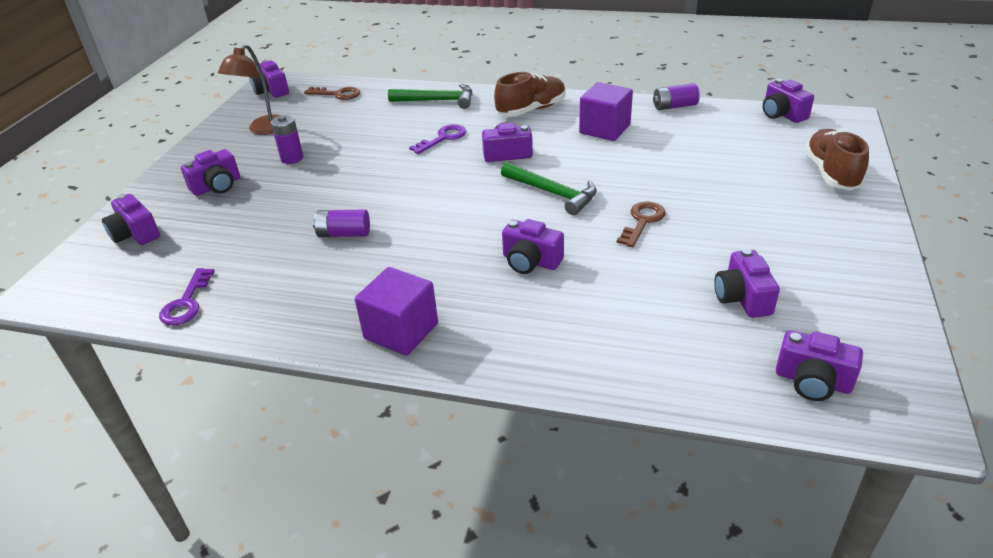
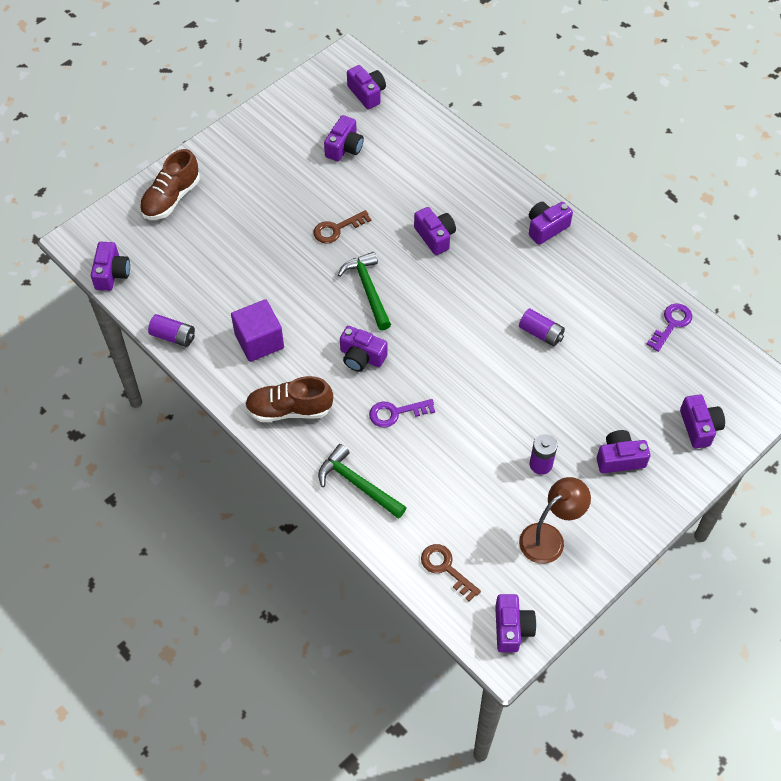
camera: 150 degrees left, 20 degrees up
purple cube [355,267,438,356] -> purple camera [529,202,573,245]

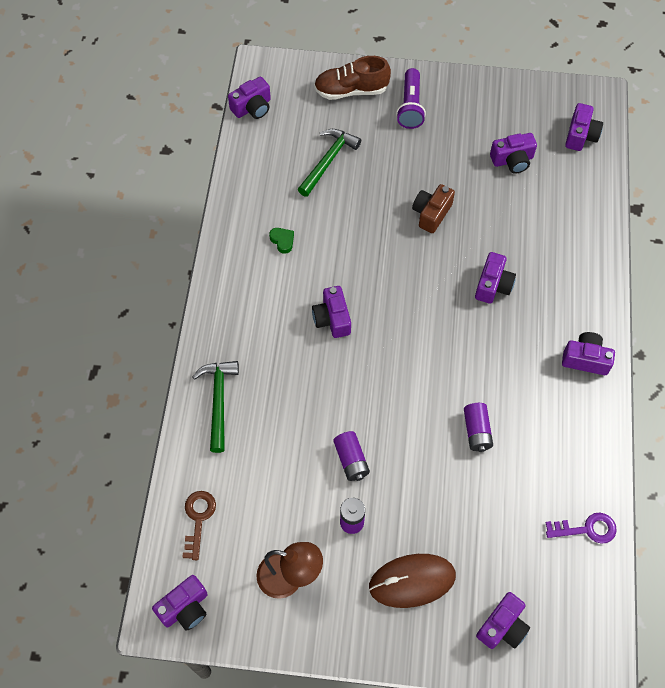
camera: 50 degrees right, 5 degrees up
purple battery [148,314,195,347] -> purple battery moved to [333,431,370,481]
purple cube [231,299,284,362] -> green heart [269,228,294,254]
brown shoe [245,376,333,422] -> none
brown key [314,210,371,243] -> brown camera [412,184,455,233]
green hammer [338,252,391,330] -> green hammer moved to [298,129,361,197]
purple key [369,399,435,428] -> none
purple camera [597,430,650,473] -> brown mouse [369,554,456,608]
none -> purple flashlight [396,68,426,129]

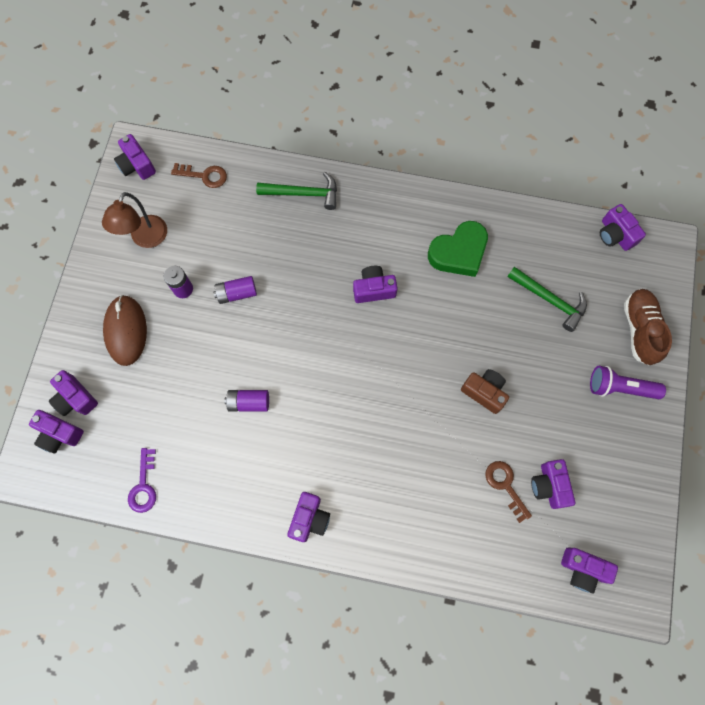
camera: 95 degrees right, 10 degrees up
green heart [269,228,294,254] -> green heart [428,221,488,277], size x2.33
purple camera [475,252,516,304] -> purple camera moved to [29,410,84,454]
none -> brown key [485,461,532,523]

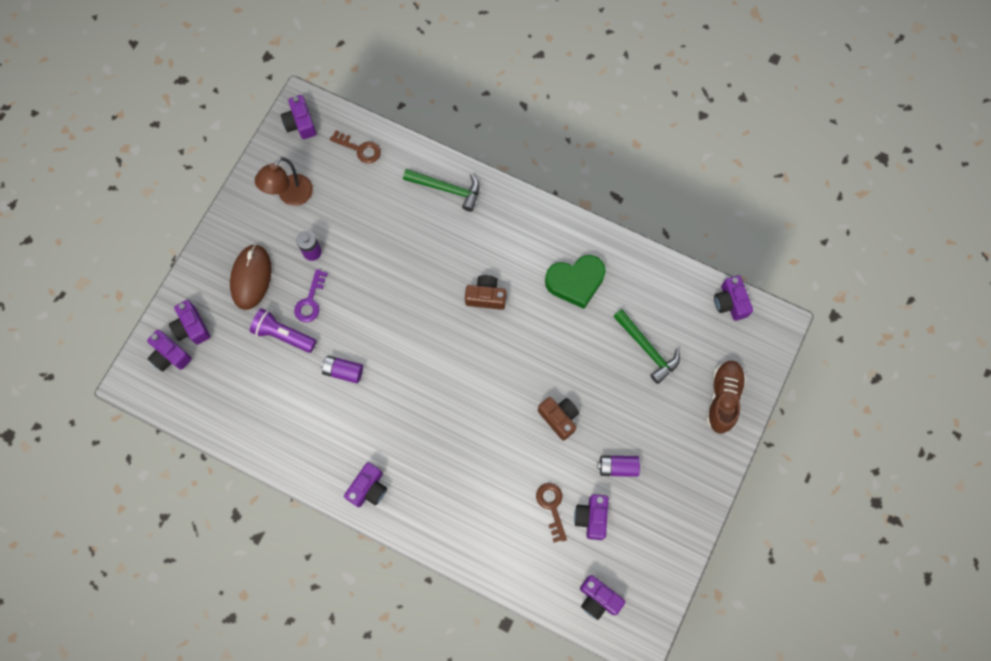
camera: 15 degrees right, 0 degrees up
purple key [128,448,156,513] -> purple key moved to [294,269,328,322]
purple battery [213,276,257,304] -> purple battery moved to [597,455,640,477]
purple camera [353,266,398,303] -> brown camera [465,275,506,310]
purple flashlight [590,366,666,399] -> purple flashlight moved to [250,308,316,353]

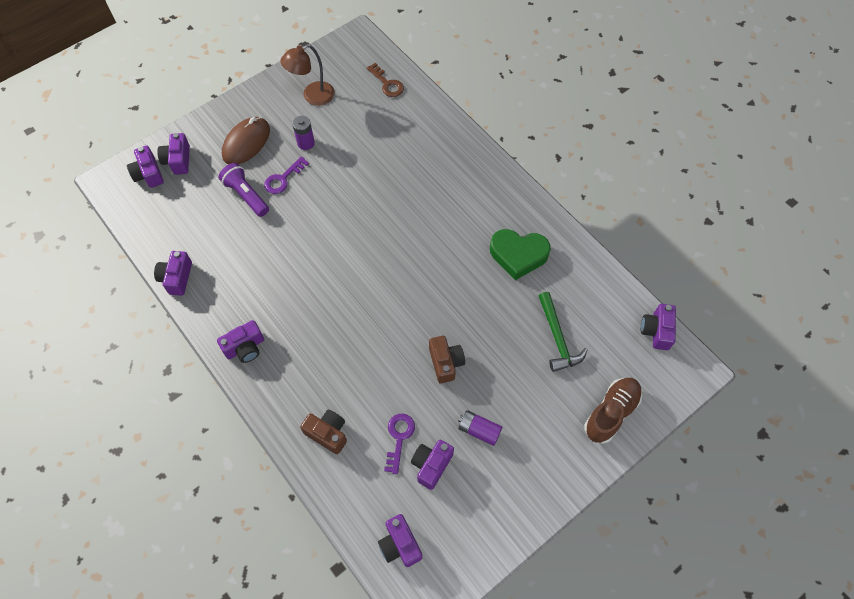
camera: 25 degrees right, 10 degrees down
purple camera [281,95,316,139] -> purple camera moved to [154,251,192,296]
purple battery [321,356,363,383] -> none
green hammer [403,169,479,212] -> none
brown camera [465,275,506,310] -> brown camera moved to [300,410,347,454]
brown key [536,483,567,543] -> purple key [384,414,415,474]

